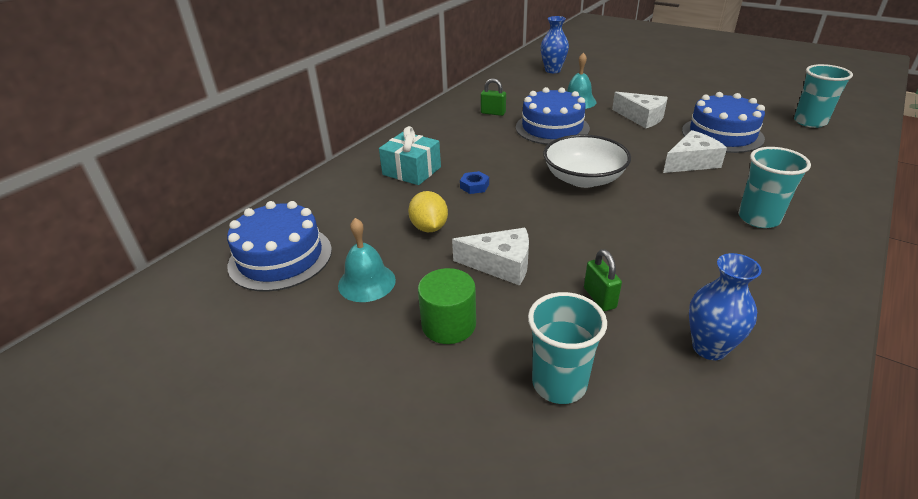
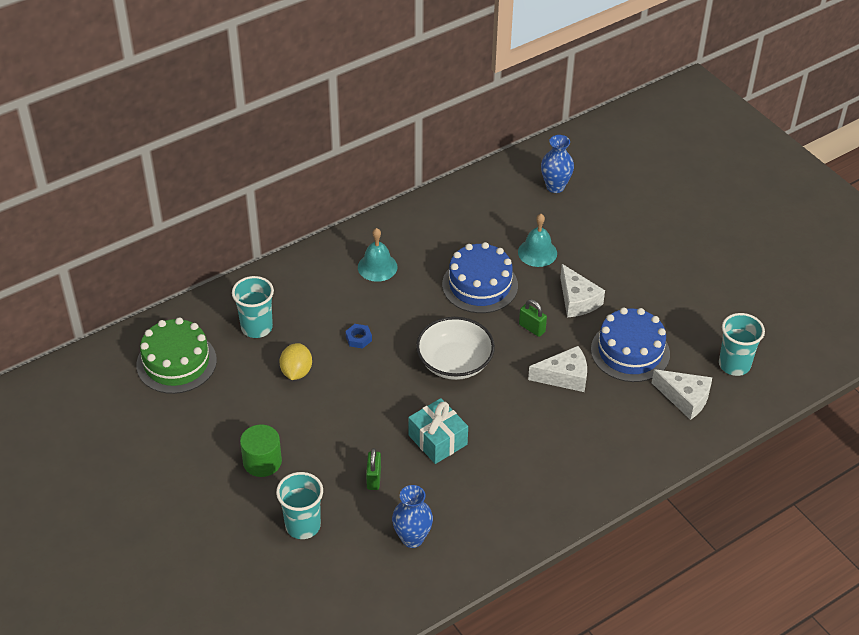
camera: 20 degrees right, 10 degrees up
blue cake [227,201,332,292] -> green cake [136,318,217,394]
turquoise bell [338,218,396,302] -> turquoise bell moved to [358,228,398,282]
turquoise gift [379,126,441,185] -> turquoise gift moved to [408,398,468,464]
white cheese [452,228,529,286] -> white cheese moved to [652,369,712,420]
green padlock [481,78,506,116] -> green padlock moved to [519,299,547,337]
turquoise cup [738,147,811,228] -> turquoise cup moved to [232,276,274,338]

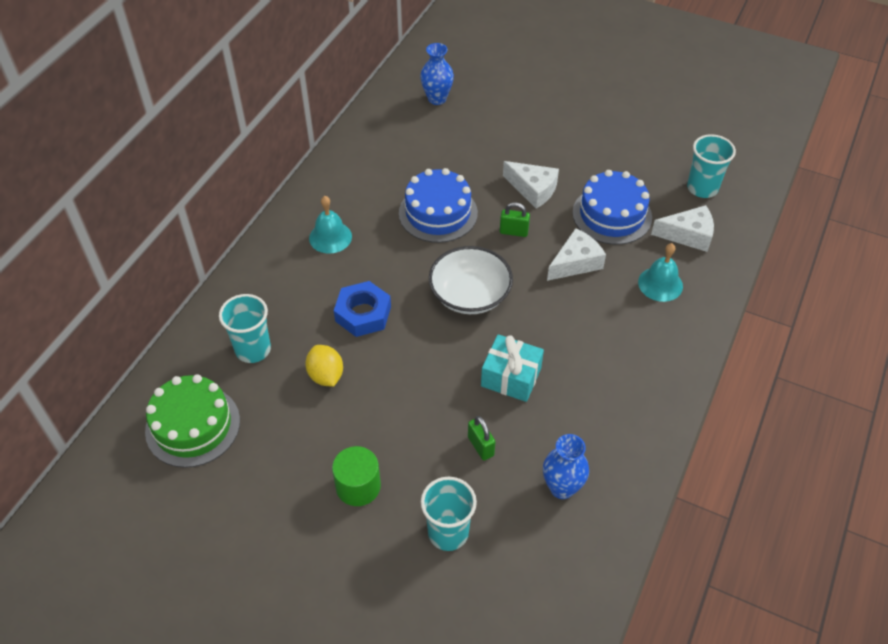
camera: 30 degrees left, 5 degrees up
blue nut [345,324,372,349] -> blue nut [334,281,391,337], size x1.95
turquoise bell [518,214,557,267] -> turquoise bell moved to [638,243,683,302]

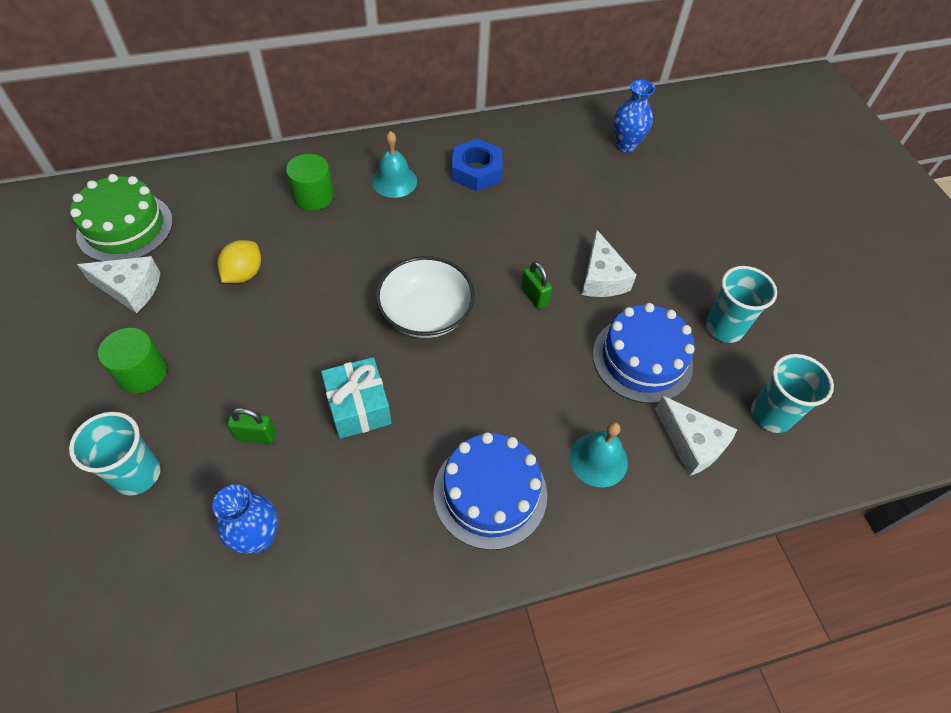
camera: 45 degrees right, 5 degrees up
turquoise cup [219,294,271,363] -> turquoise cup moved to [706,266,777,343]
blue nut [334,281,391,337] -> blue nut moved to [452,138,503,191]
blue cake [399,168,478,243] -> blue cake moved to [433,432,547,550]
green padlock [468,416,495,460] -> green padlock turned 75 degrees clockwise [228,408,276,444]
white cheese [547,228,606,281] -> white cheese moved to [77,256,160,313]
none -> green cylinder [286,154,334,211]

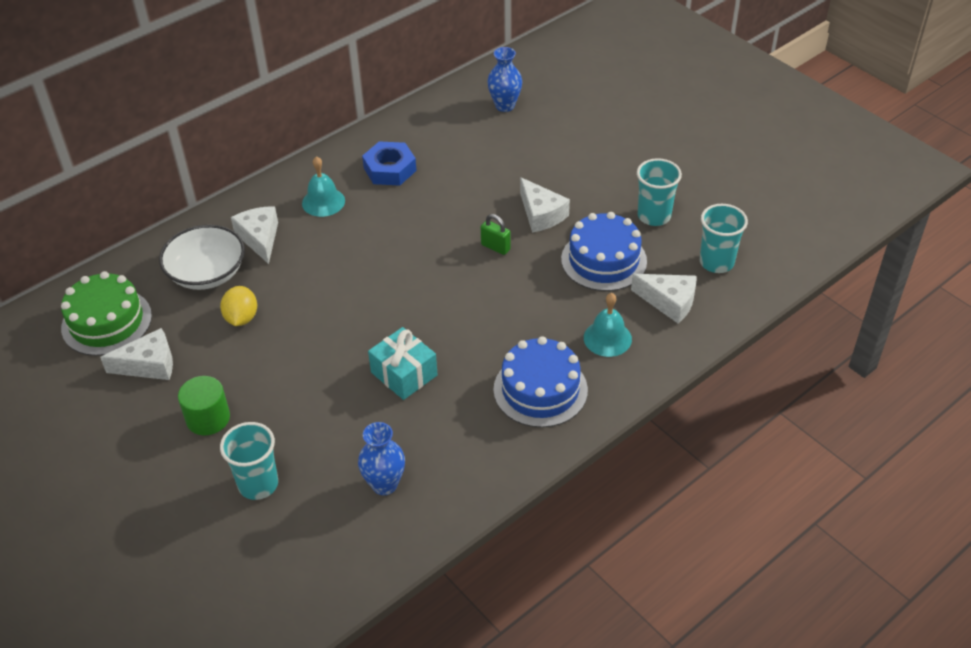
camera: 20 degrees left, 10 degrees down
green padlock [228,408,276,444] -> none
green cylinder [286,154,334,211] -> white cheese [231,206,278,264]
white bowl [376,256,475,338] -> white bowl moved to [159,225,245,290]

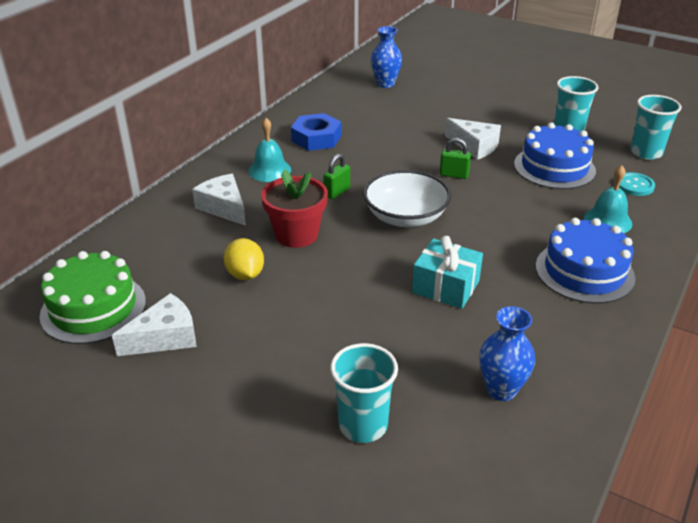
camera: 20 degrees left, 10 degrees down
white bowl [159,225,245,290] -> white bowl moved to [363,170,451,227]
green cylinder [178,376,230,436] -> none
white cheese [631,274,696,323] -> turquoise button [619,172,655,196]
none -> red flower pot [261,169,328,248]
none -> green padlock [324,154,350,199]

